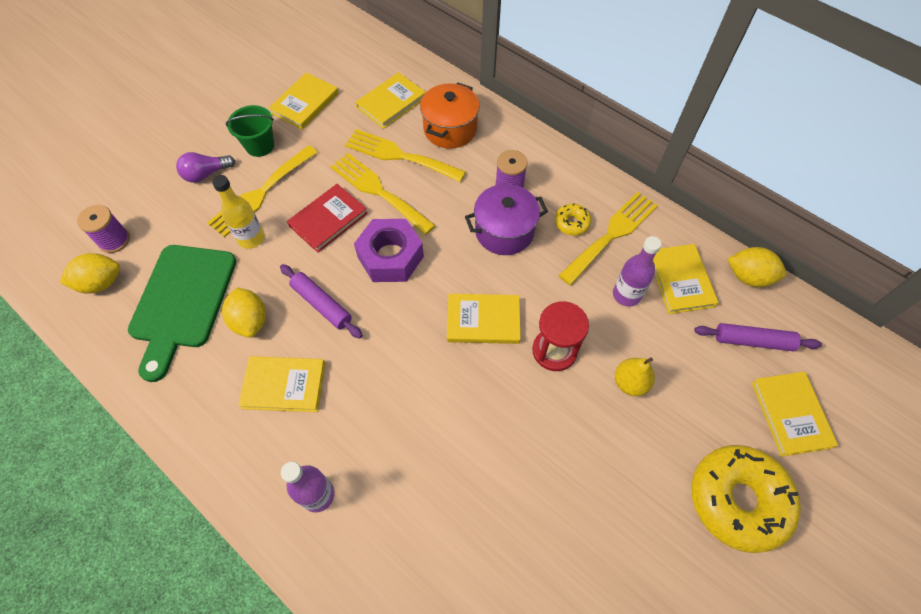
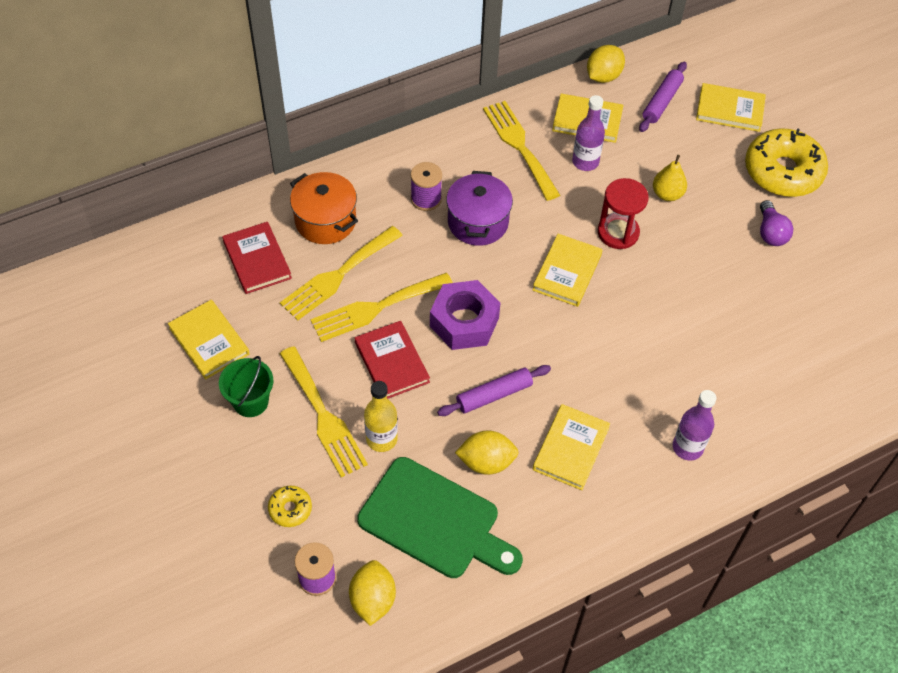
camera: 70 degrees left, 5 degrees down
purple light bulb [176,152,235,183] -> purple light bulb moved to [760,200,793,246]
yellow book [356,72,426,129] -> red book [222,222,292,294]
yellow donut [555,203,591,236] -> yellow donut moved to [268,486,312,527]

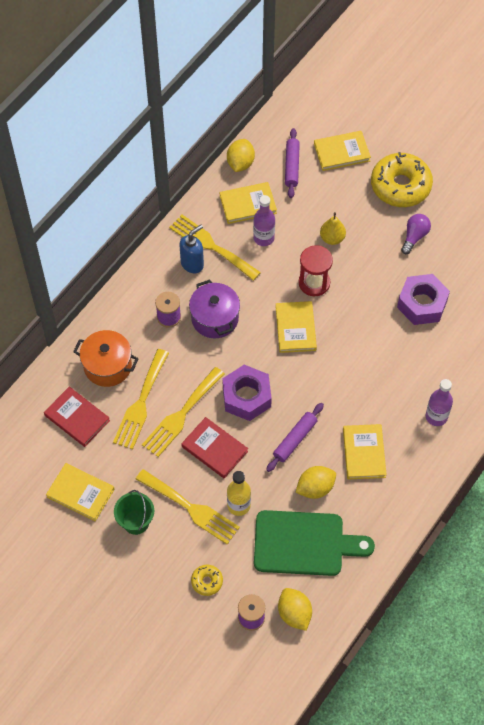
camera: 25 degrees left, 5 degrees up
purple light bulb [760,200,793,246] -> purple light bulb turned 120 degrees counterclockwise [401,214,431,254]
none -> blue soap dispenser [179,225,204,273]
none -> purple nut [397,274,450,325]

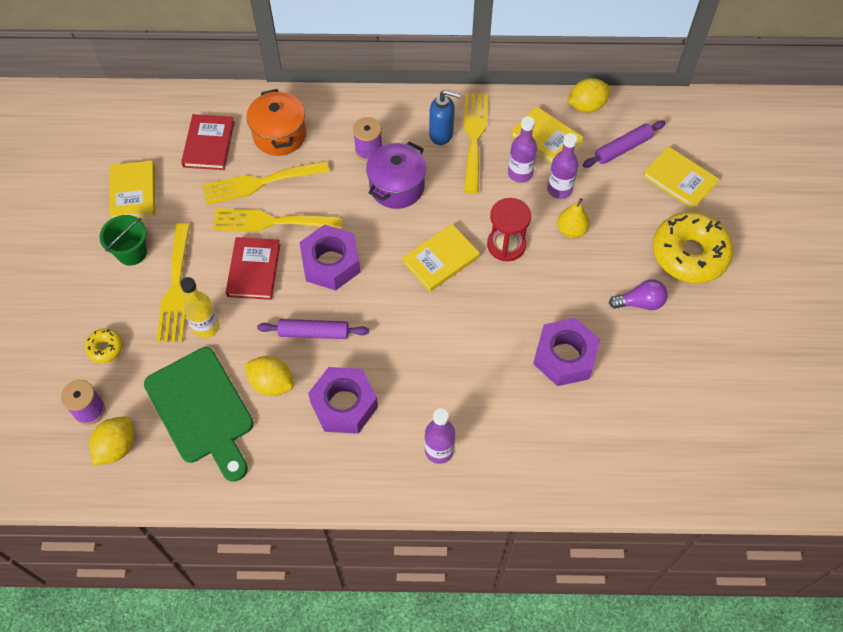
camera: 55 degrees right, 0 degrees up
yellow book [343,424,387,479] -> purple nut [308,367,378,434]
none -> purple bottle [547,133,578,199]

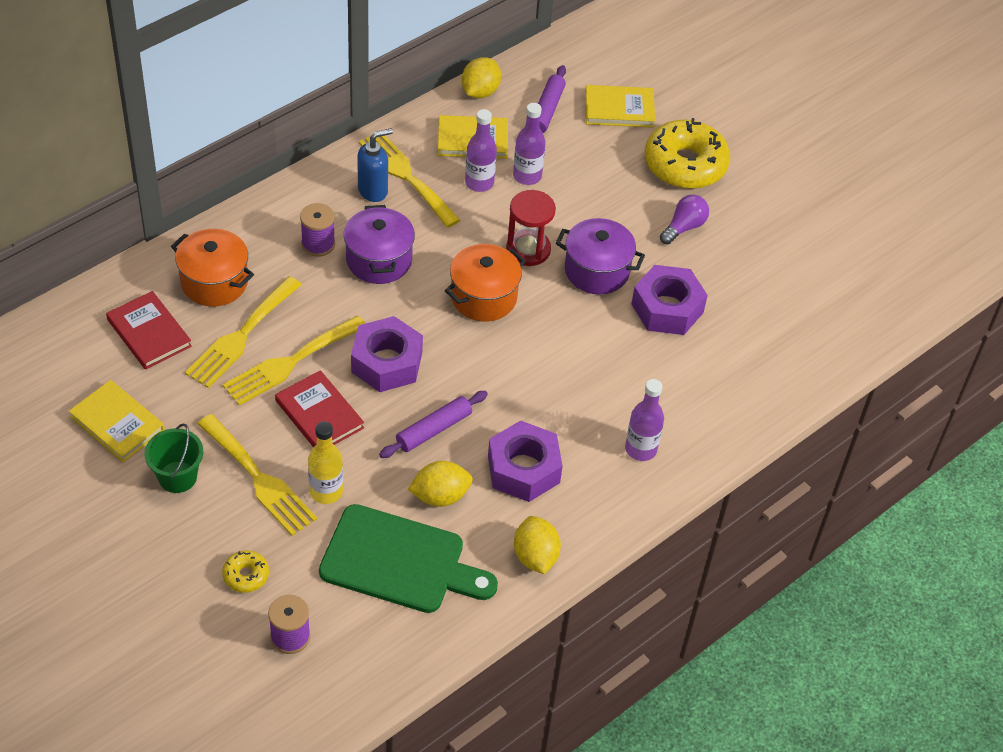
camera: 45 degrees left, 10 degrees down
yellow lemon [89,416,134,466] -> yellow lemon moved to [514,516,561,574]
yellow book [402,224,480,292] -> orange pot [445,244,526,322]
yellow pear [557,198,590,238] -> none
none -> purple pot [556,218,645,295]

